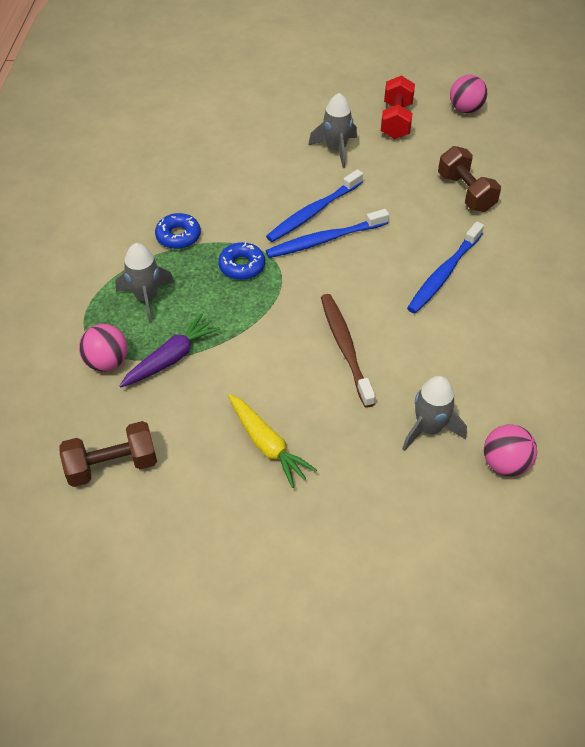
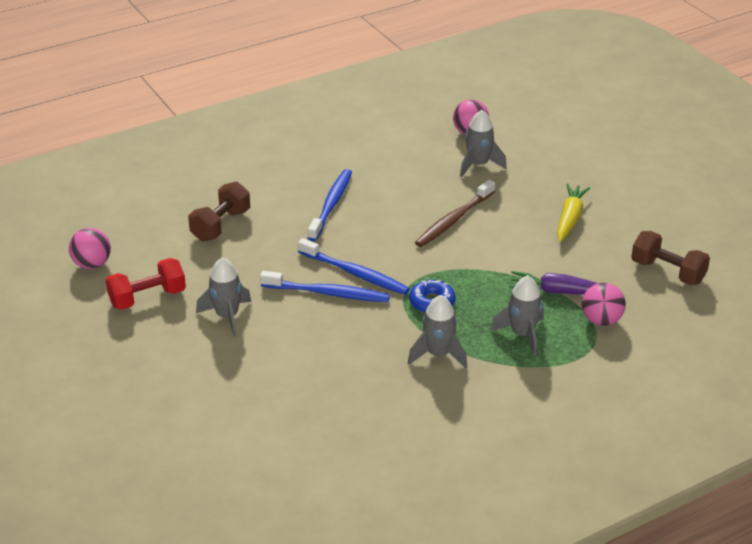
camera: 125 degrees left, 15 degrees down
blue donut [155,213,201,249] -> grey rocket [408,295,467,368]
blue toothbrush [407,222,484,313] -> blue toothbrush turned 75 degrees counterclockwise [308,169,352,241]

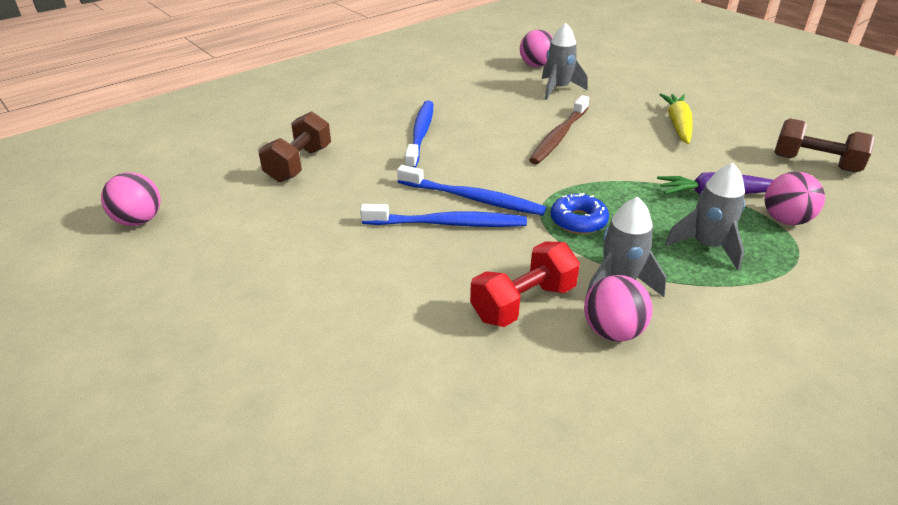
camera: 10 degrees left, 0 degrees up
red dumbbell [106,258,186,310] -> red dumbbell moved to [470,241,580,327]
grey rocket [196,257,251,337] -> none
none -> pink ball [584,275,653,342]

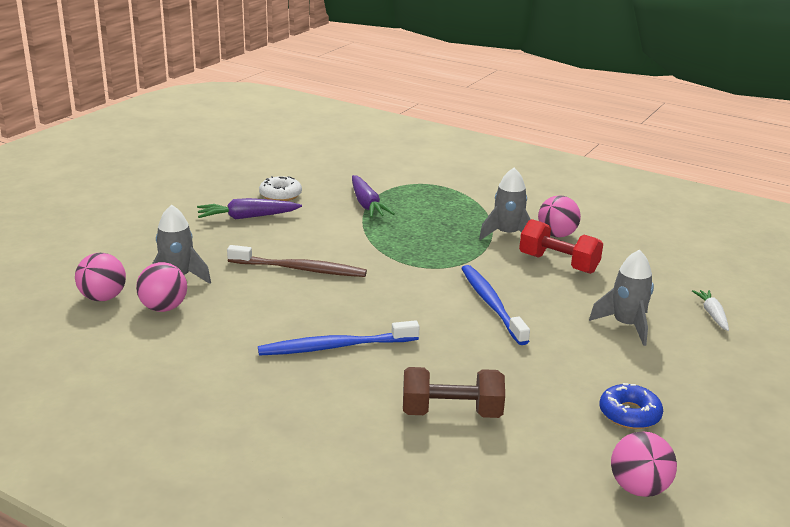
camera: 110 degrees left, 10 degrees down
blue toothbrush [397,165,546,215] -> none
blue donut [551,193,609,234] -> blue donut moved to [600,383,663,429]
yellow carrot [659,93,692,144] -> purple carrot [197,198,302,220]
grey rocket [665,163,745,270] -> grey rocket moved to [589,250,654,346]
pink ball [764,172,825,225] -> pink ball moved to [136,262,187,312]
brown dumbbell [774,118,875,172] -> none
none -> white donut [259,176,302,201]
none -> white carrot [692,290,729,331]

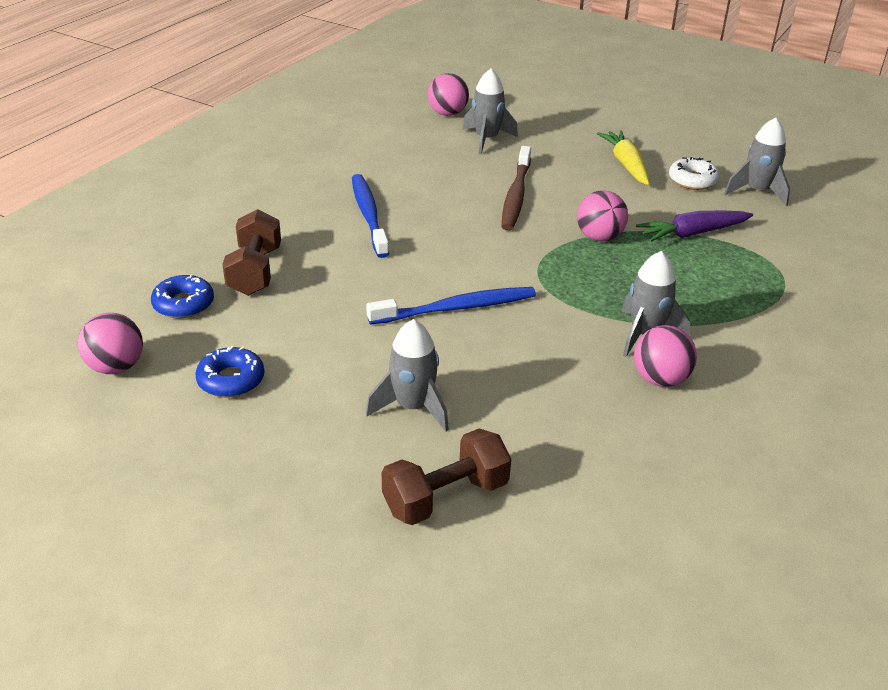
camera: 90 degrees right, 10 degrees up
pink ball [136,262,187,312] -> pink ball moved to [577,191,628,241]
purple carrot [197,198,302,220] -> yellow carrot [597,130,650,185]
red dumbbell [519,219,603,274] -> none
white carrot [692,290,729,331] -> brown dumbbell [382,428,511,525]
none -> blue donut [151,274,214,318]
none -> grey rocket [724,117,790,206]

